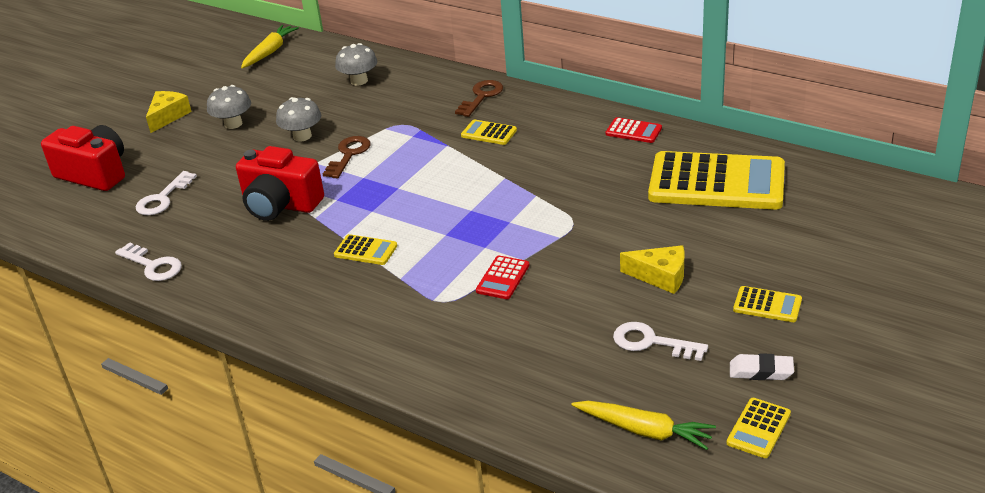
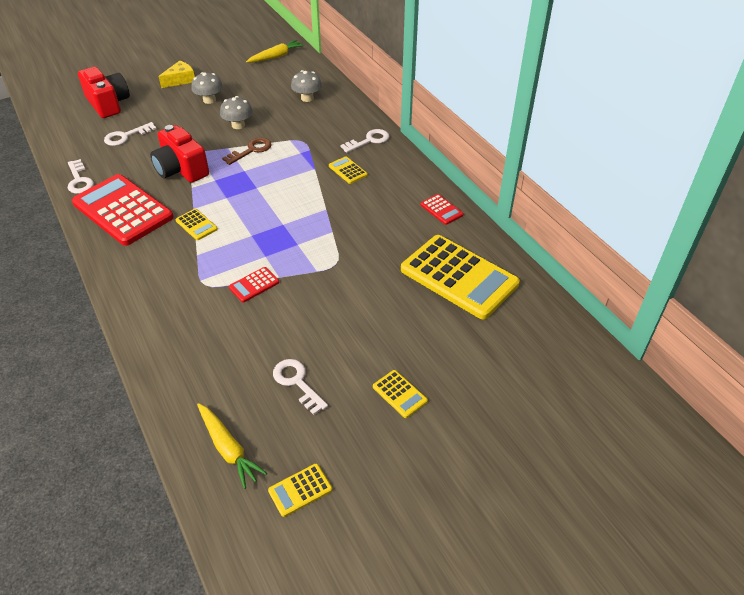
camera: 25 degrees right, 10 degrees up
brown key [455,80,503,117] -> white key [340,129,389,153]
yellow cheese [620,245,685,294] -> none
white eraser [730,353,794,380] -> none
none -> red calculator [72,174,174,246]

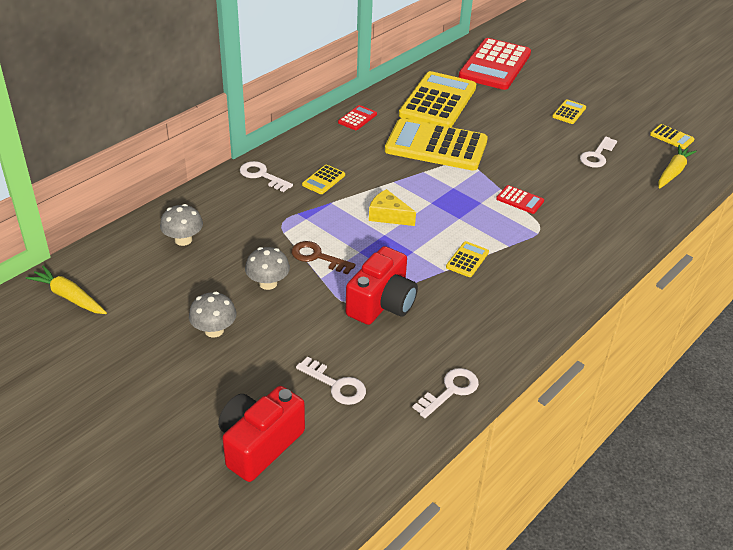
camera: 110 degrees left, 5 degrees down
red calculator [72,174,174,246] -> red calculator moved to [459,38,531,90]
yellow cheese [158,61,195,88] -> yellow cheese moved to [369,189,416,226]
none -> yellow calculator [385,118,488,171]

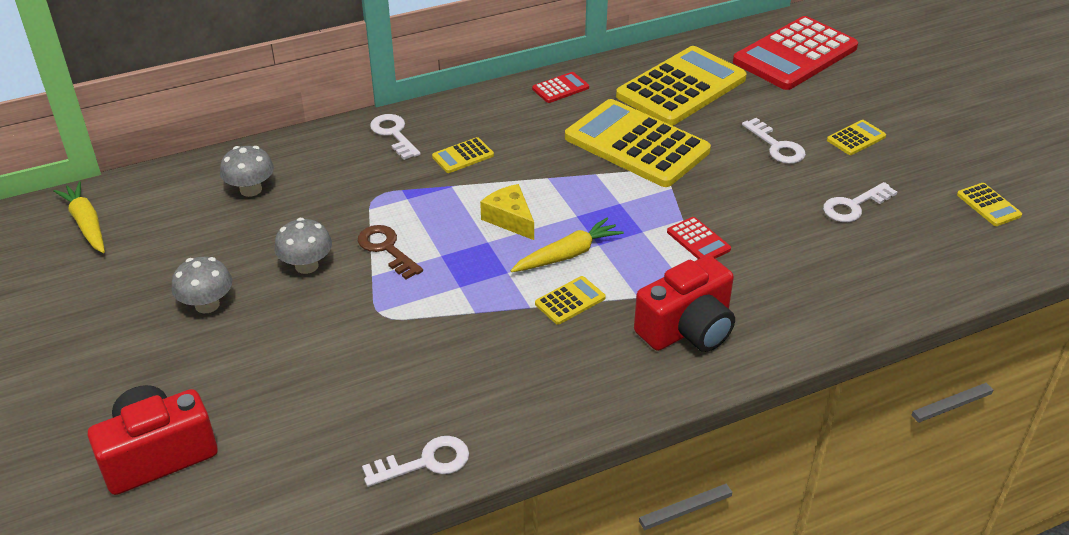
camera: 25 degrees right, 0 degrees up
white key [296,357,366,405] -> white key moved to [742,118,806,164]
red camera [346,246,418,325] -> red camera moved to [634,255,735,352]
yellow carrot [658,145,697,189] -> yellow carrot moved to [510,218,624,272]

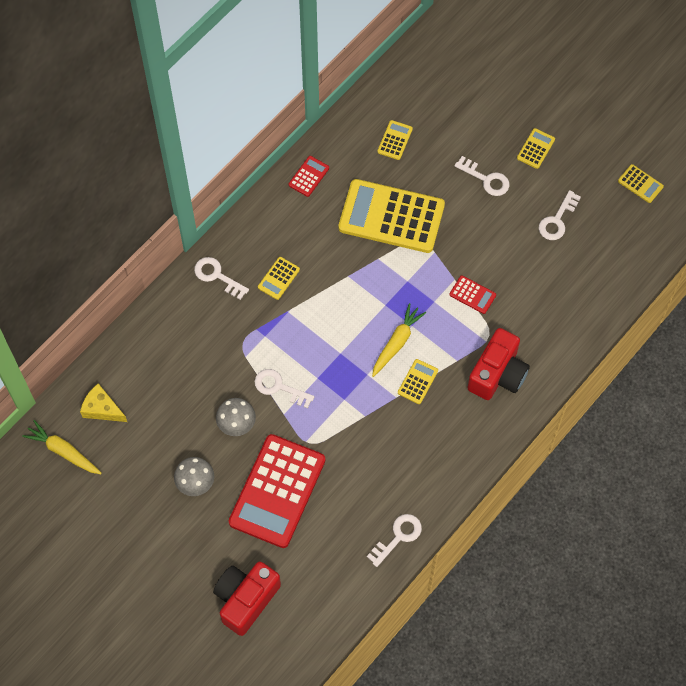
camera: 25 degrees left, 25 degrees up
grey mushroom [220,146,274,197] -> none
brown key [358,225,423,280] -> white key [255,369,315,409]
yellow cheese [480,184,534,240] -> yellow cheese moved to [80,383,127,422]
yellow calculator [616,46,747,126] -> yellow calculator [377,120,413,160], size x0.42
red calculator [733,16,858,90] -> red calculator moved to [229,434,325,548]

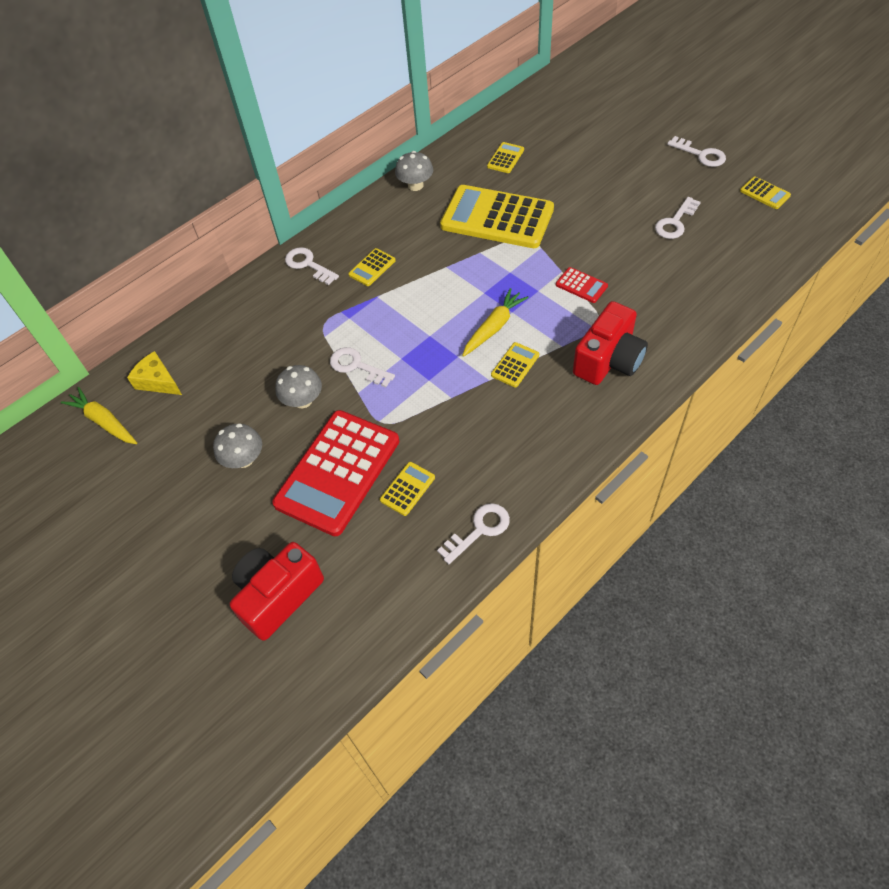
camera: 10 degrees right, 10 degrees down
red calculator [289,156,329,197] -> grey mushroom [395,151,433,191]
white key [454,156,509,196] -> white key moved to [667,136,726,167]
yellow calculator [517,128,555,169] -> yellow calculator moved to [380,462,435,516]

